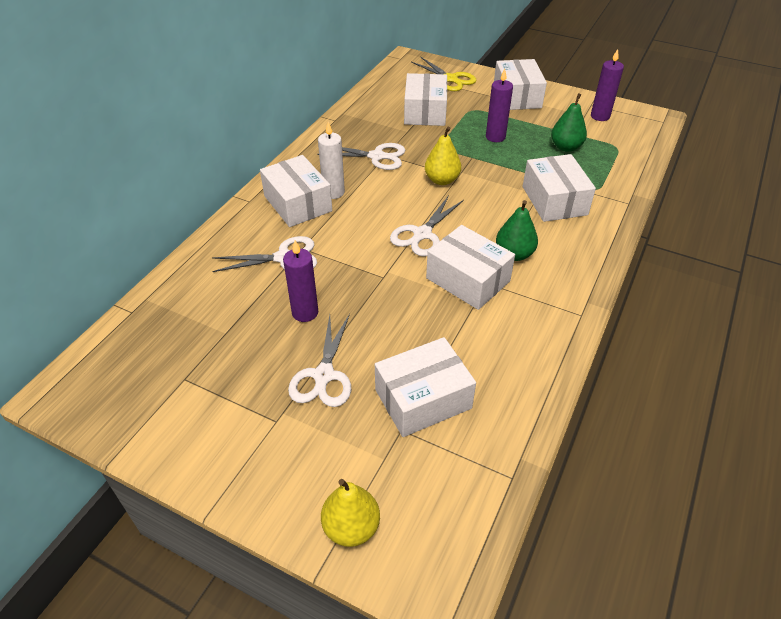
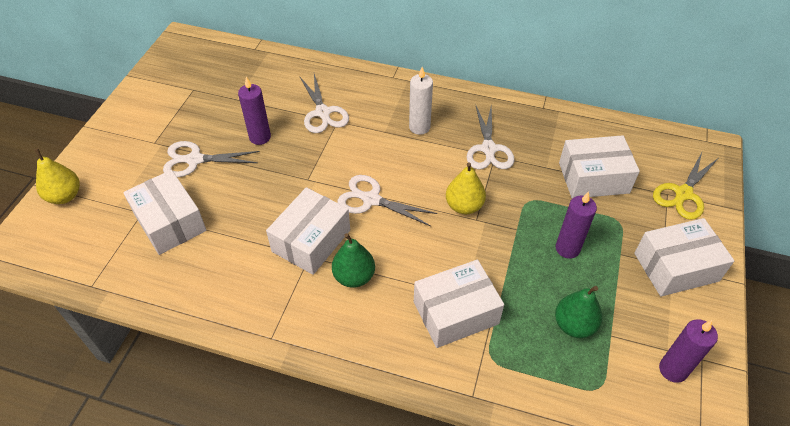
camera: 80 degrees right, 5 degrees up
white box [260,155,332,227] -> none

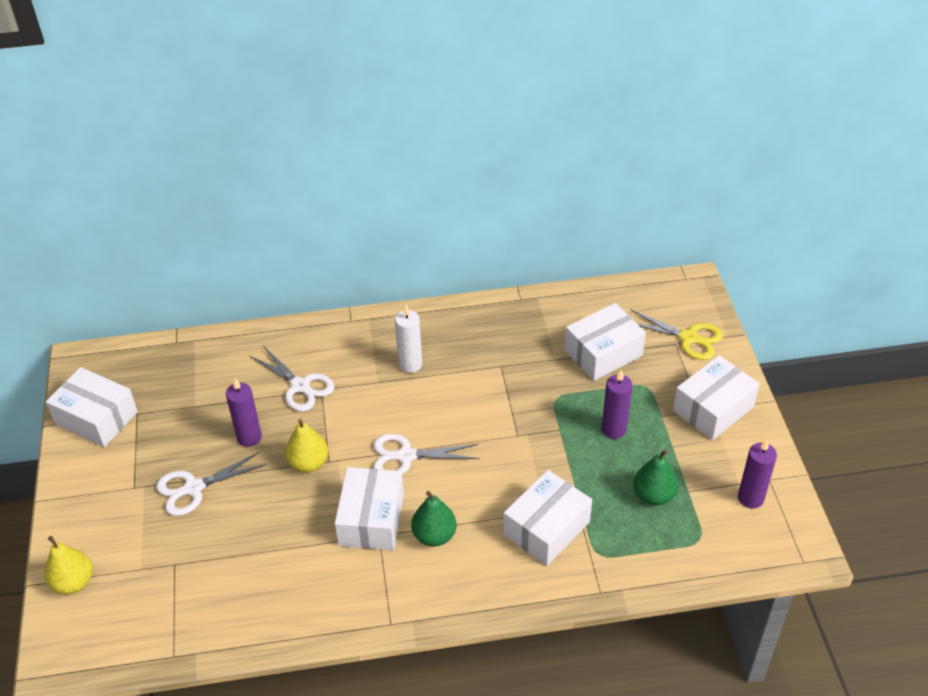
camera: 25 degrees left, 5 degrees down
white box [123,170,207,255] -> white box moved to [46,367,138,447]
yellow pear [446,162,486,214] -> yellow pear moved to [285,419,328,473]
white scissors [467,105,514,169] -> none
yellow scissors [653,152,718,220] -> yellow scissors turned 75 degrees counterclockwise [630,309,723,360]

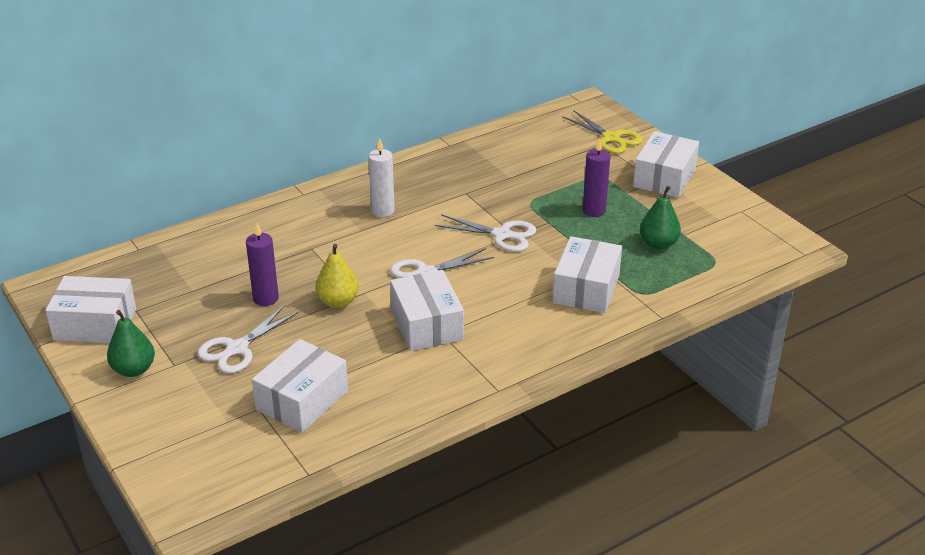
camera: 25 degrees left, 10 degrees down
yellow pear [44,536,93,594] -> none
white scissors [250,346,334,411] -> white scissors moved to [435,214,537,252]
green pear [411,491,457,547] -> green pear moved to [107,310,155,377]
white box [564,303,646,381] -> white box moved to [252,339,348,433]
yellow scissors [630,309,723,360] -> yellow scissors turned 45 degrees clockwise [562,110,643,154]
purple candle [738,439,777,509] -> none

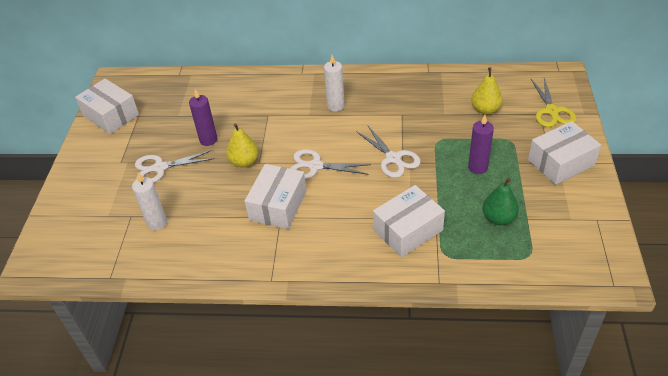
camera: 40 degrees right, 10 degrees up
green pear [107,310,155,377] -> none
white box [252,339,348,433] -> white candle [132,173,167,231]
none -> yellow pear [471,67,502,114]

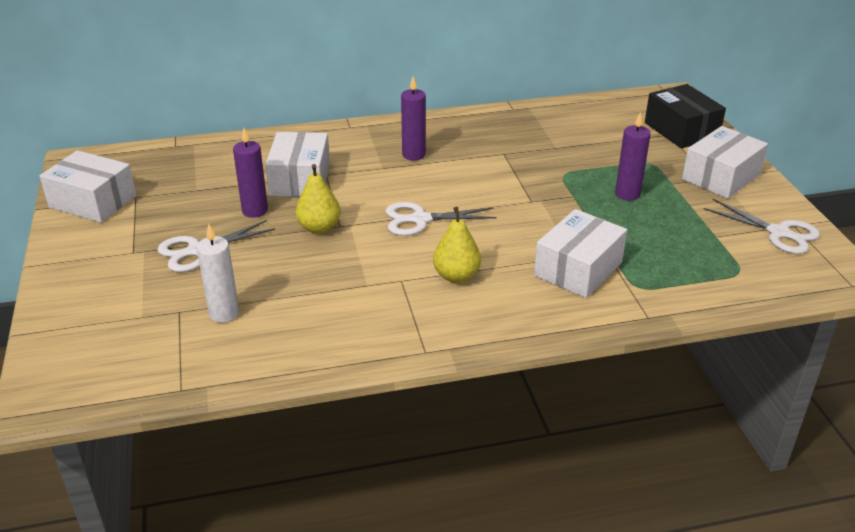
camera: 20 degrees left, 10 degrees down
white box [245,164,307,229] -> white box moved to [265,132,330,197]
white candle [324,55,345,112] -> purple candle [401,76,426,160]
white scissors [356,125,421,178] -> white scissors moved to [704,199,820,254]
yellow pear [471,67,502,114] -> yellow pear moved to [433,207,481,283]
green pear [483,178,519,225] -> none
yellow scissors [531,78,576,127] -> black box [645,84,726,148]

